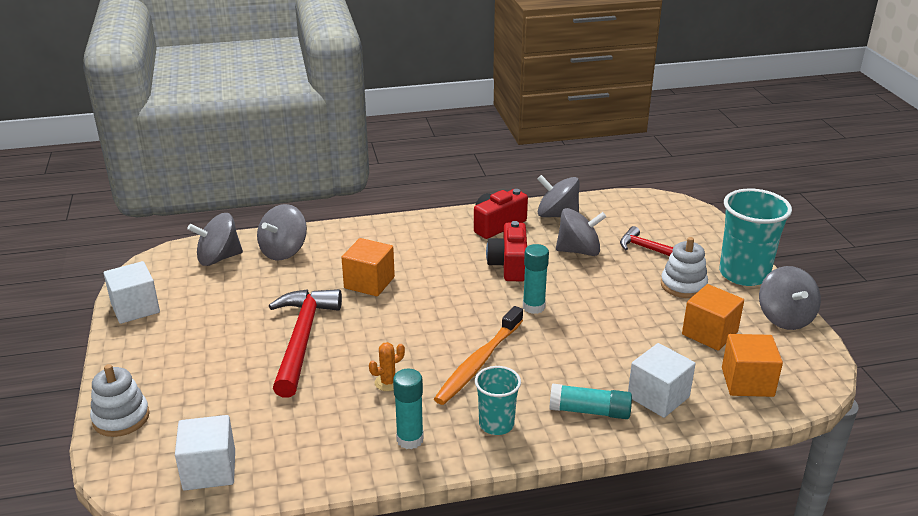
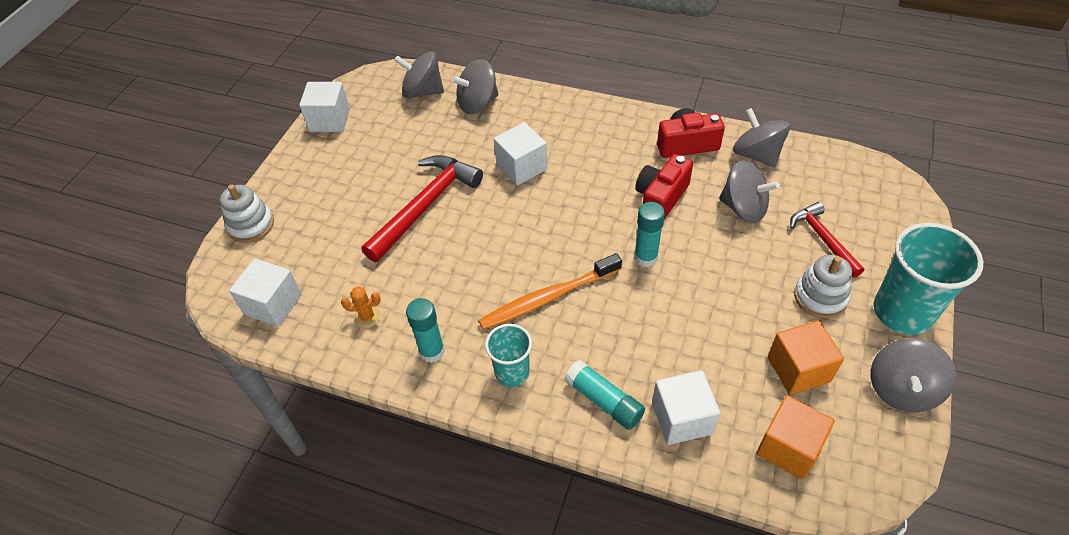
camera: 35 degrees right, 20 degrees up
orange cube [341,238,395,296] -> white cube [494,122,547,186]
orange cactus [369,342,405,391] -> orange cactus moved to [341,286,381,328]

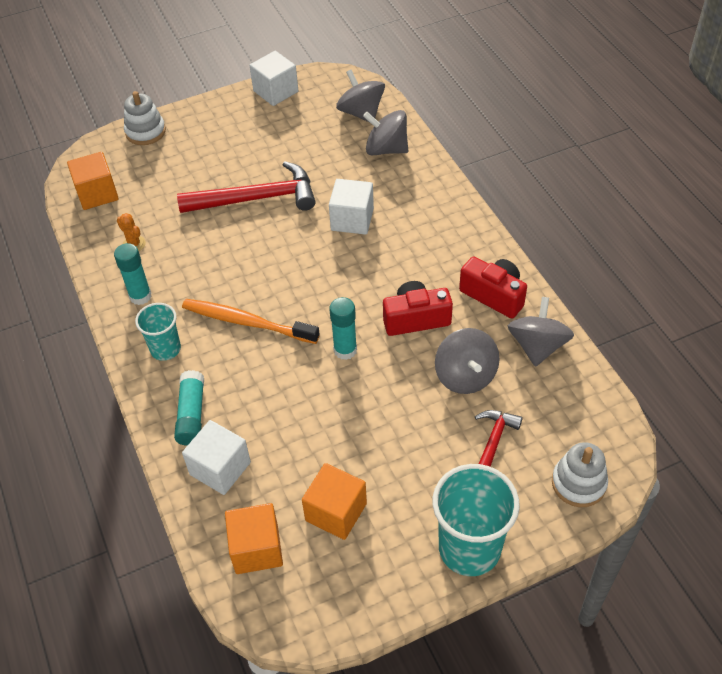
camera: 45 degrees right, 0 degrees up
white cube [229,258,302,327] -> orange cube [67,152,119,210]
white stacking toy [794,254,852,318] -> white stacking toy moved to [552,442,608,507]
grey spinning top [871,338,956,412] -> none

